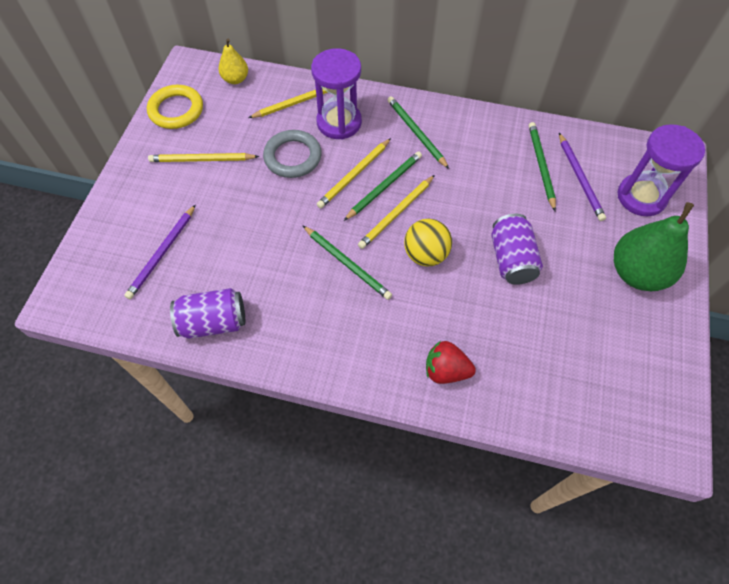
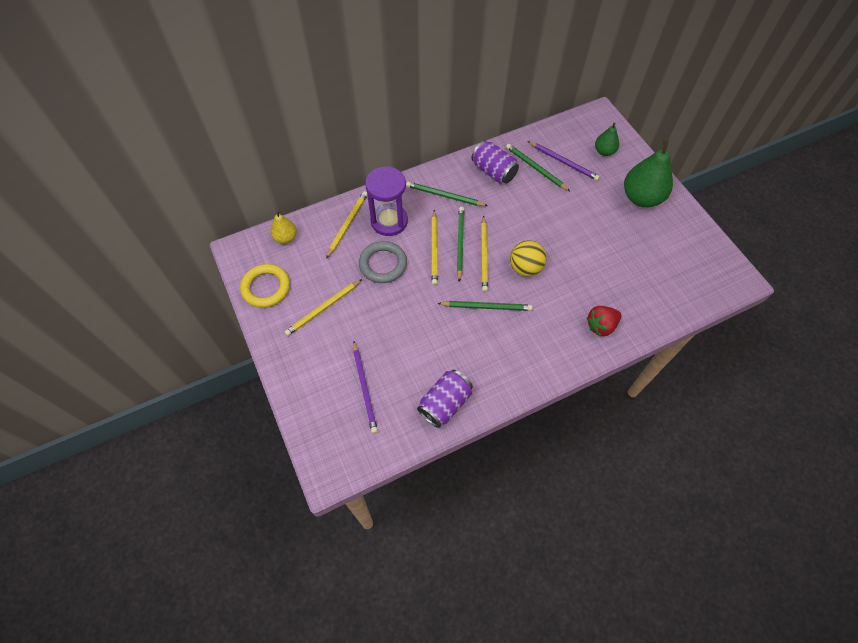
camera: 40 degrees left, 0 degrees up
purple can [491,213,543,285] -> purple can moved to [471,141,519,184]
purple hourglass [618,124,705,217] -> green pear [595,123,619,156]

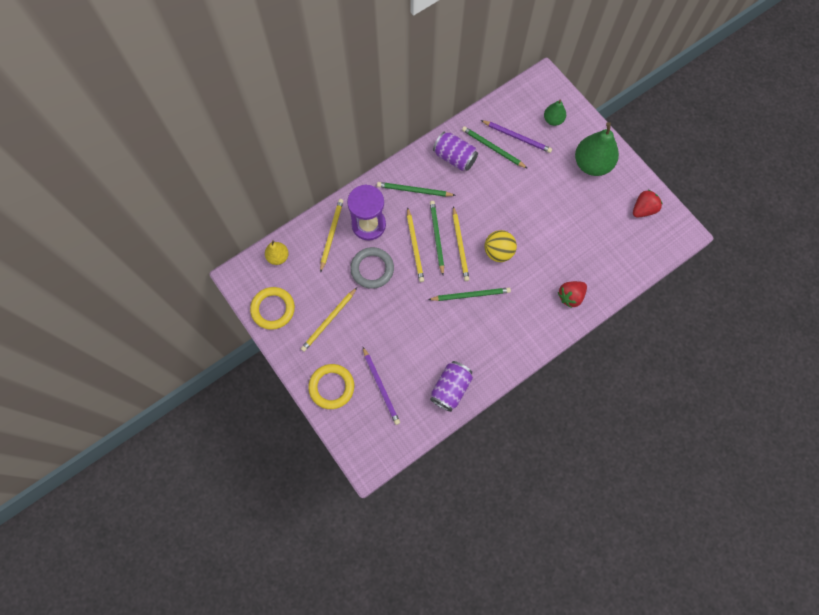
camera: 10 degrees left, 10 degrees up
none -> yellow ring [308,364,354,409]
none -> red strawberry [633,190,662,217]

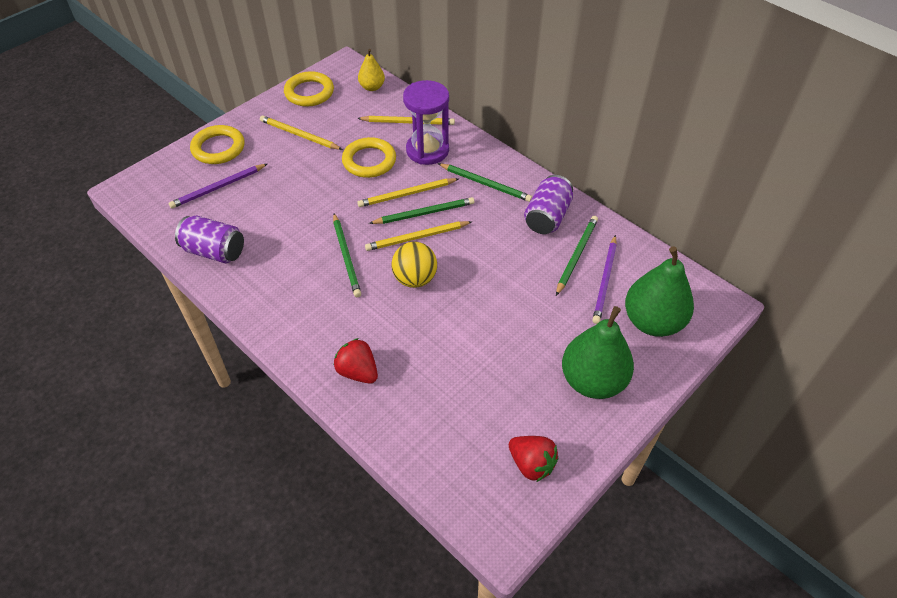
camera: 80 degrees right, 20 degrees down
grey ring [350,247,394,289] -> yellow ring [342,137,396,178]
green pencil [377,182,456,197] -> green pencil turned 120 degrees clockwise [438,163,532,202]
green pear [544,99,566,126] -> green pear [625,246,694,337], size x1.86

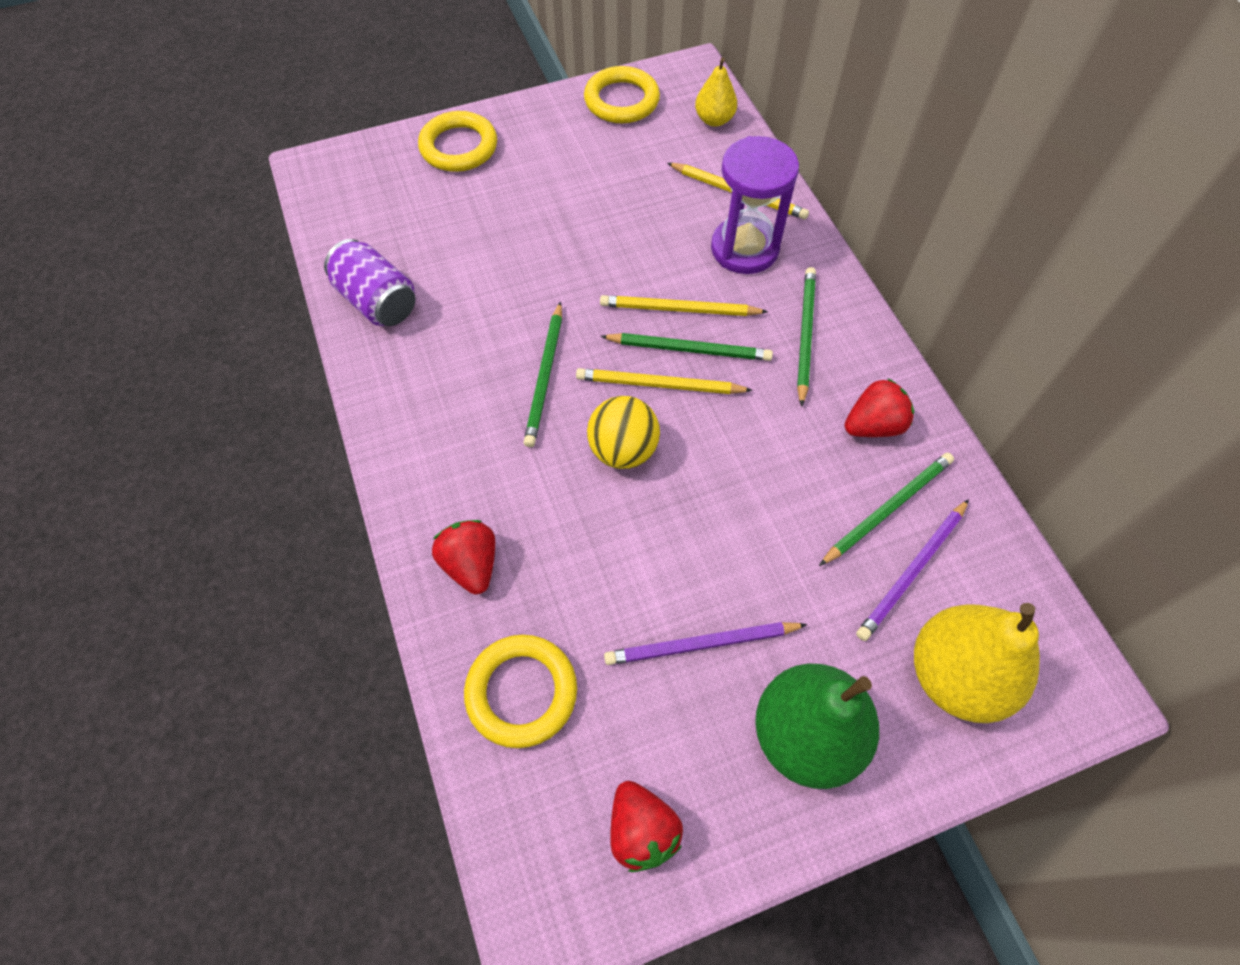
camera: 25 degrees right, 10 degrees up
purple pencil [169,164,267,209] -> purple pencil moved to [604,622,807,665]
yellow pencil [260,115,343,150] -> none
yellow ring [342,137,396,178] -> yellow ring moved to [464,635,577,748]
green pencil [438,163,532,202] -> green pencil turned 135 degrees counterclockwise [797,267,816,407]
purple can [524,175,573,234] -> red strawberry [845,378,914,437]
green pear [625,246,694,337] -> yellow pear [914,603,1040,723]

